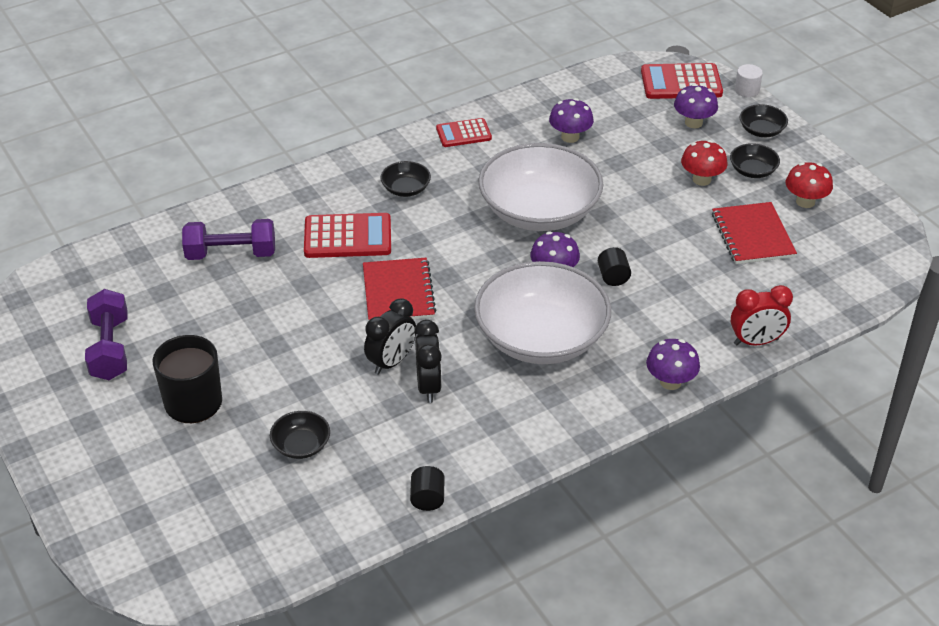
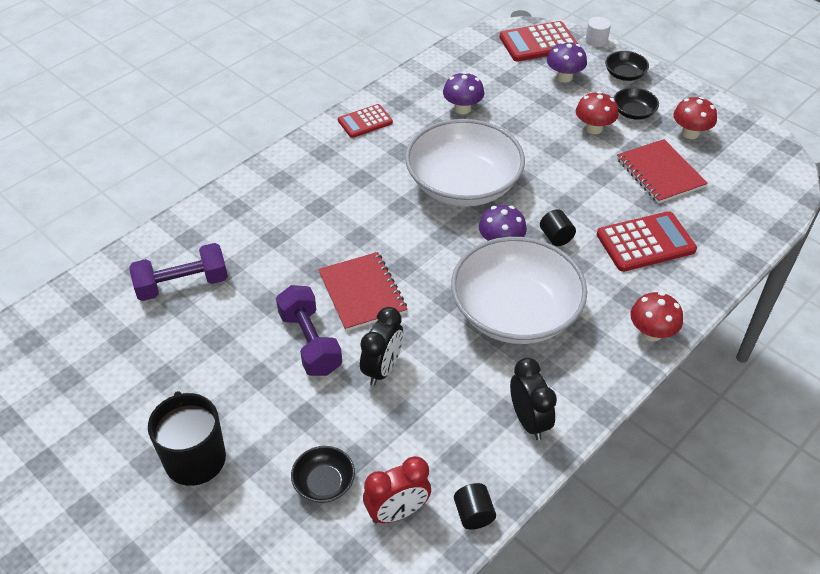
camera: 15 degrees left, 5 degrees up
purple dumbbell [85,289,128,380] -> purple dumbbell moved to [276,285,342,376]
red calculator [304,213,391,258] -> red calculator moved to [597,211,697,272]
black bowl [380,161,431,197] -> none
black clock [414,320,442,403] -> black clock moved to [510,358,557,440]
purple mushroom [646,339,700,390] -> red mushroom [630,292,683,342]
red clock [731,285,793,345] -> red clock moved to [363,456,431,523]

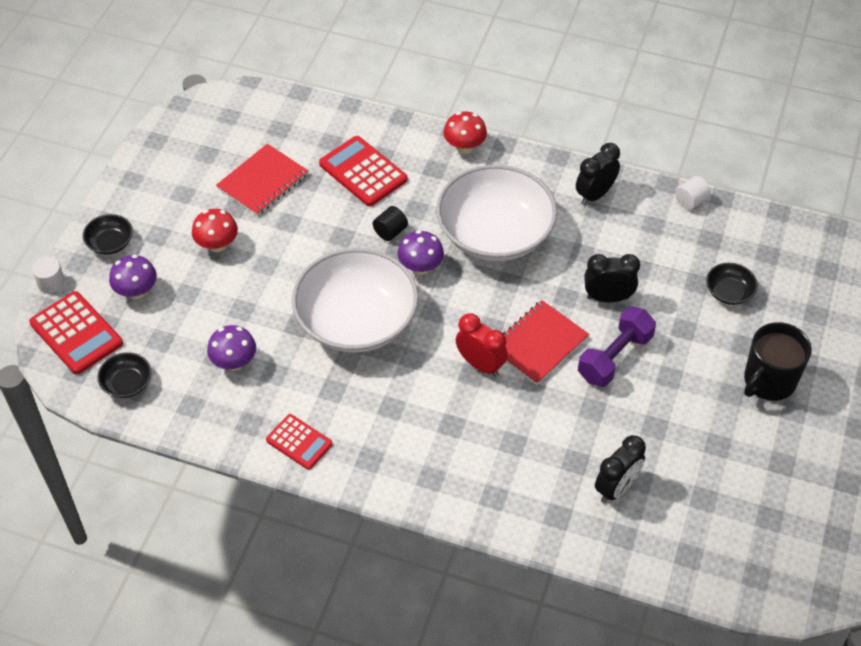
camera: 115 degrees left, 5 degrees up
purple dumbbell [129,243,228,301] -> black clock [595,435,646,503]
red clock [363,456,431,523] -> red clock moved to [456,313,508,377]
black cylinder [454,483,496,530] -> white cylinder [675,176,711,210]
black bowl [614,88,659,120] -> black bowl moved to [97,352,151,398]
red mushroom [673,97,717,139] -> none

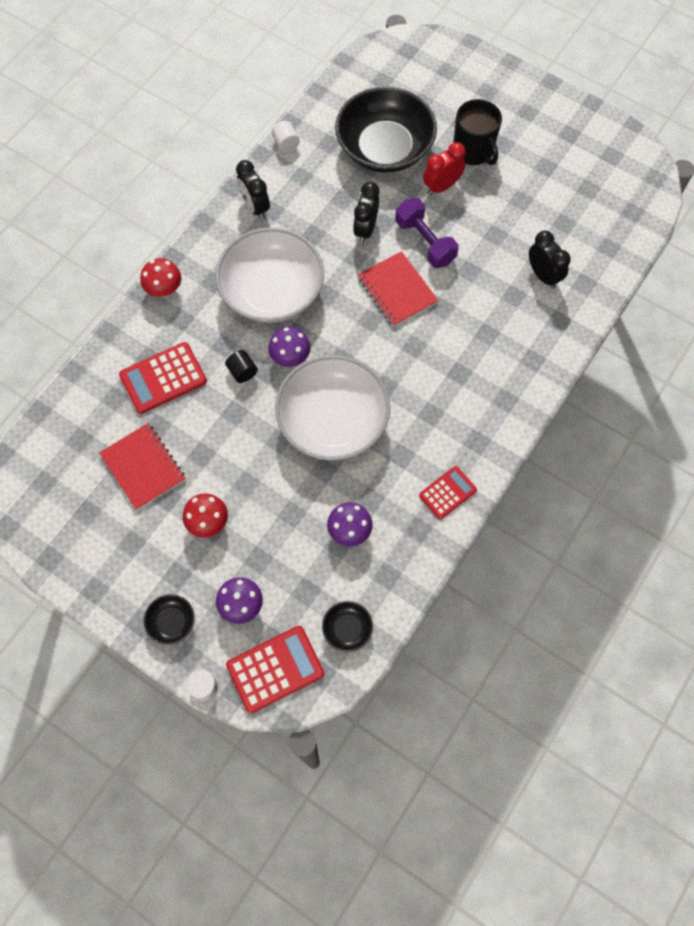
camera: 75 degrees left, 15 degrees up
red clock [456,313,508,377] -> red clock moved to [423,142,466,195]
black bowl [706,263,758,305] -> black bowl [335,87,437,172], size x2.41

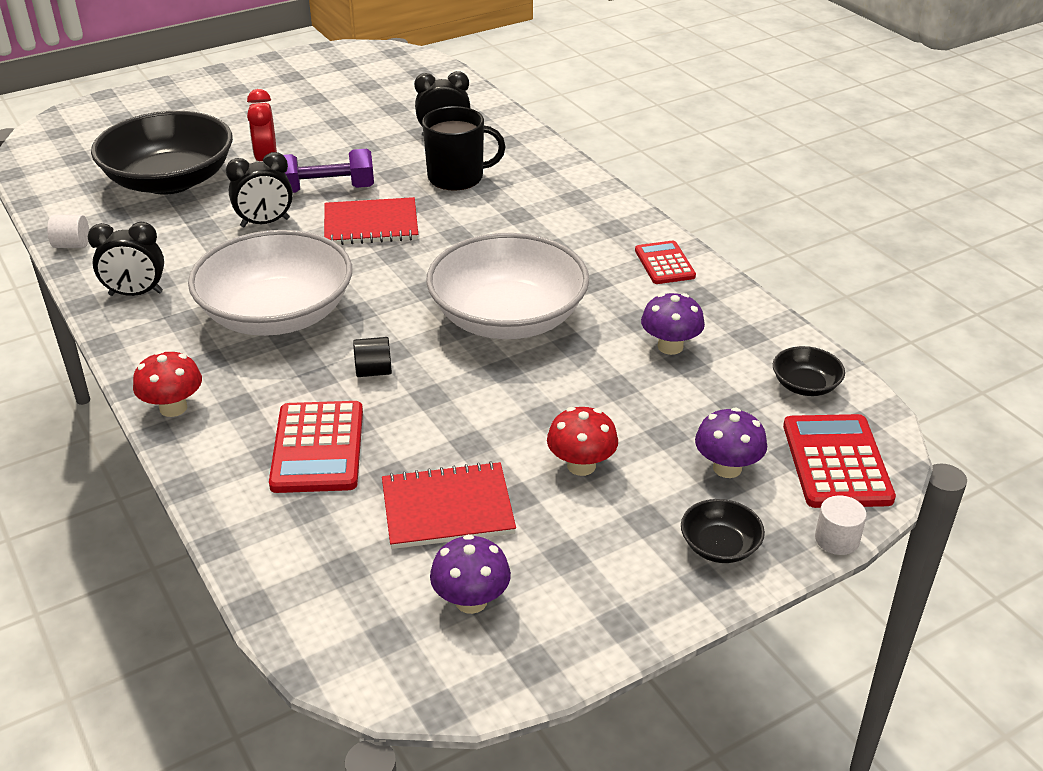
camera: 65 degrees left, 30 degrees down
purple mushroom [268,327,311,367] -> purple mushroom moved to [430,534,511,614]
black clock [353,182,379,243] -> black clock turned 60 degrees counterclockwise [226,152,293,227]
black mug [453,99,502,165] -> black mug moved to [422,106,505,190]

